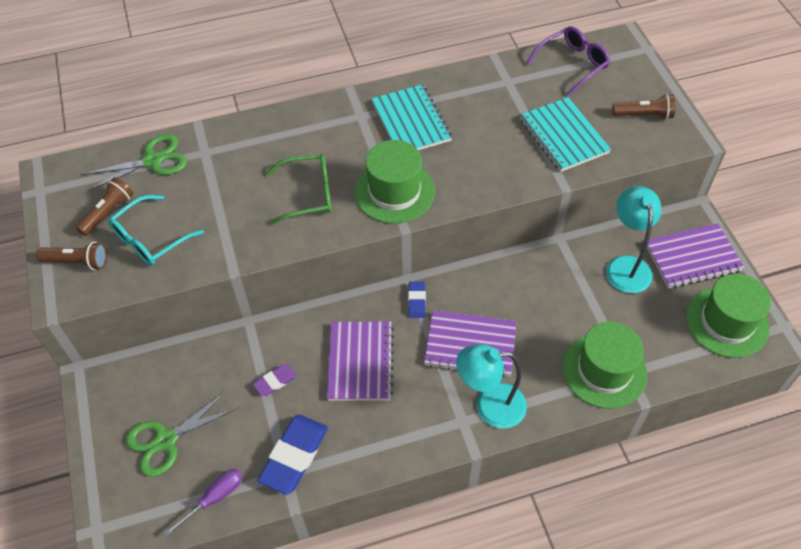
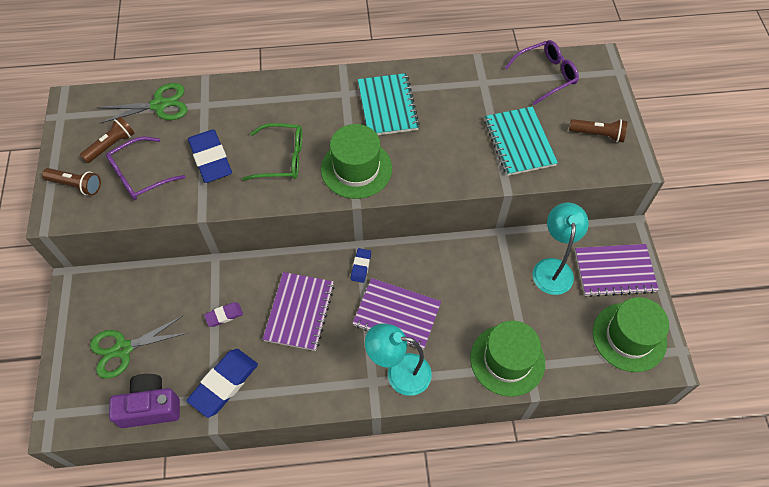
camera: 10 degrees right, 5 degrees up
turquoise glasses [108,195,204,266] -> purple glasses [106,136,186,200]
purple screwdriver [164,469,243,537] -> purple camera [109,374,180,428]
none -> blue eraser [188,129,232,183]

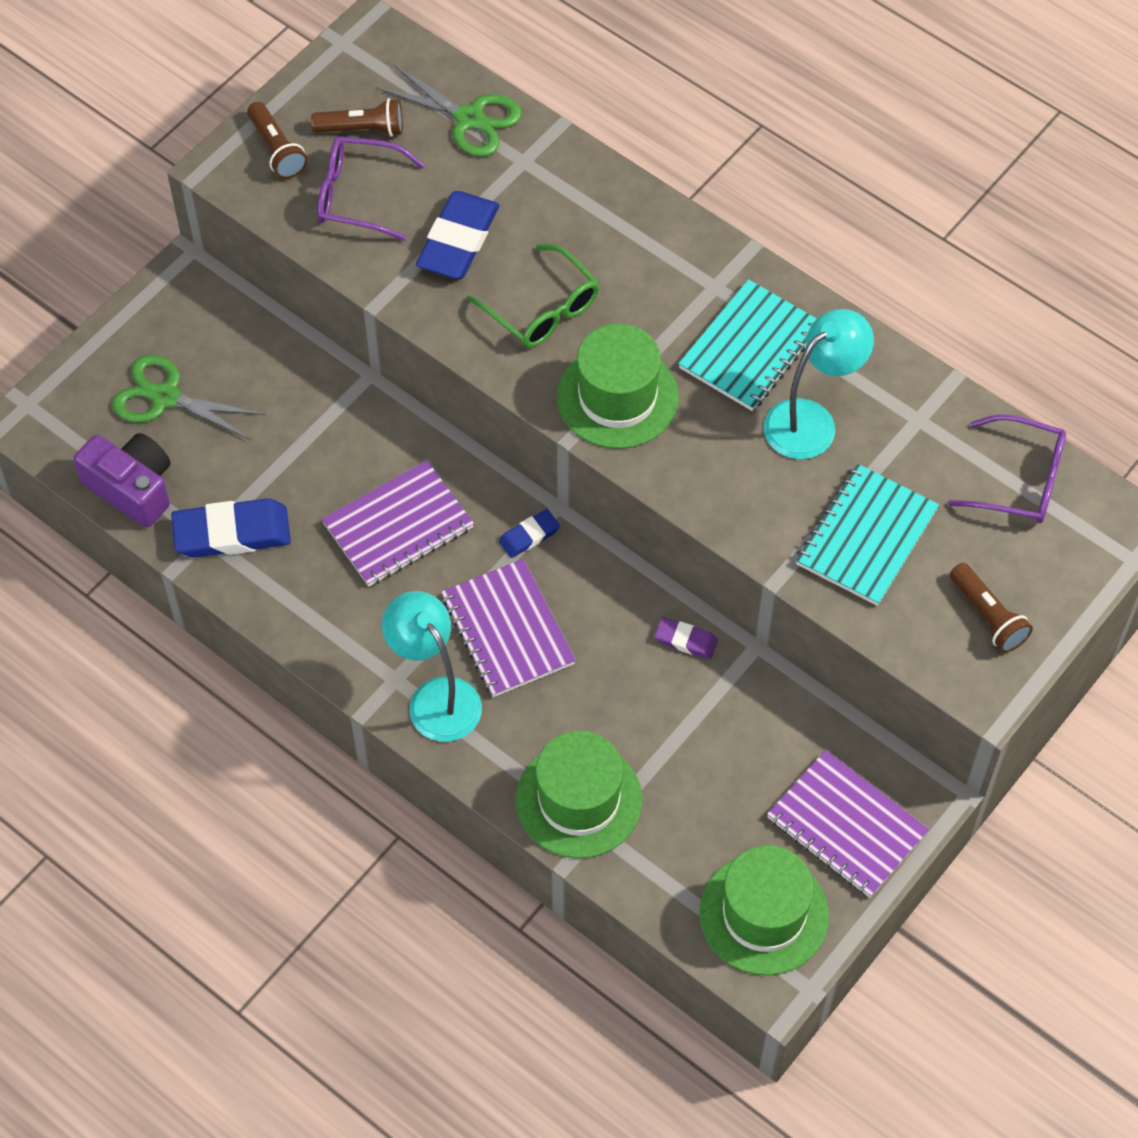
camera: 45 degrees right, 0 degrees up
purple eraser [204,302,243,327] -> purple eraser moved to [655,617,718,659]
turquoise lamp [533,203,589,295] -> turquoise lamp moved to [764,309,874,459]

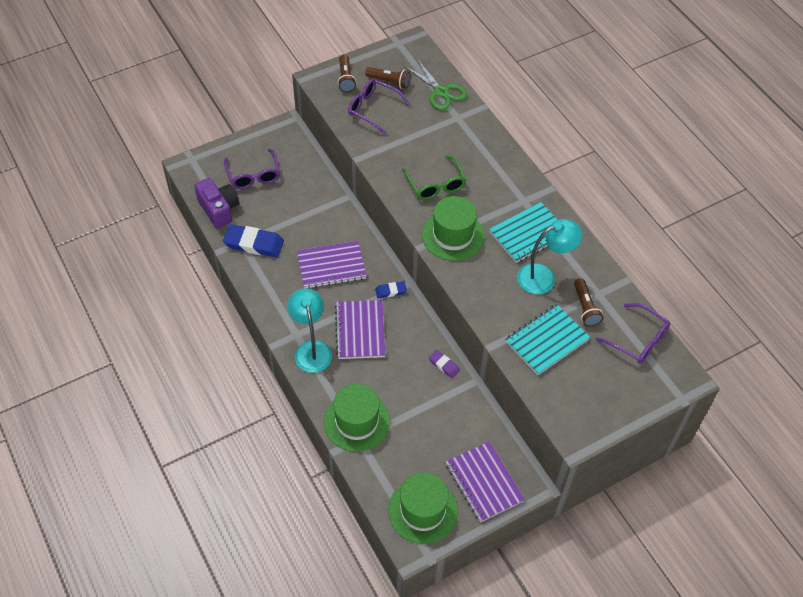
camera: 20 degrees right, 5 degrees down
green scissors [112,355,266,441] -> purple glasses [224,149,280,189]
blue eraser [416,191,499,279] -> none
brown flashlight [950,563,1033,653] -> brown flashlight moved to [574,278,603,327]

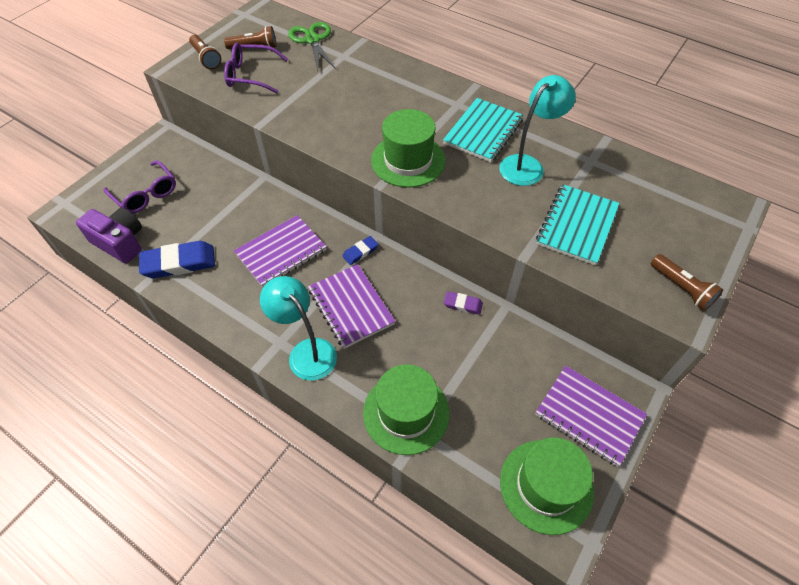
camera: 25 degrees left, 0 degrees up
green glasses [402,155,466,200] -> none
green scissors [404,59,467,110] -> green scissors turned 135 degrees counterclockwise [288,22,336,71]
brown flashlight [574,278,603,327] -> brown flashlight moved to [651,254,723,311]
purple glasses [596,303,670,364] -> none

